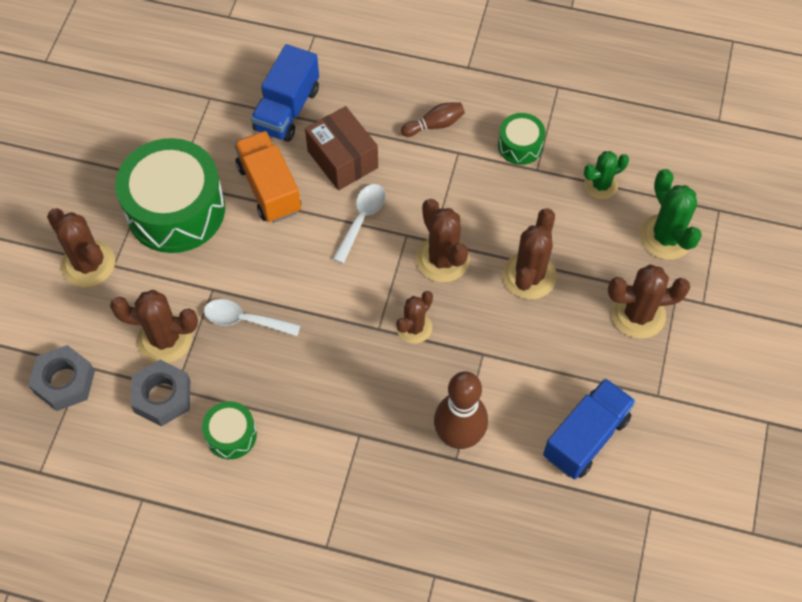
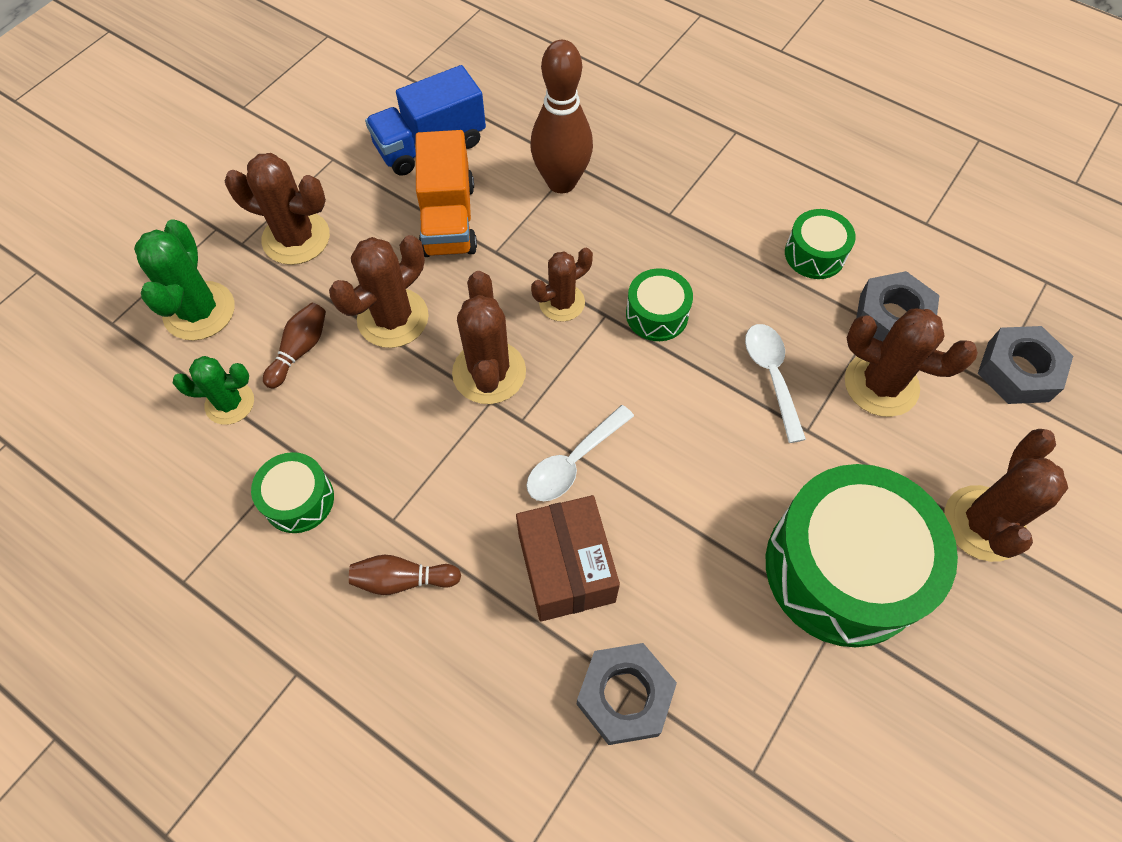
camera: 160 degrees left, 0 degrees up
brown cactus [47,209,115,287] -> brown cactus turned 45 degrees clockwise [944,429,1068,562]
white spoon [204,299,301,336] -> white spoon turned 135 degrees counterclockwise [745,324,806,443]
orange truck [234,131,301,223] -> orange truck moved to [416,130,477,257]
blue truck [251,44,319,142] -> grey nut [577,643,677,745]
none -> brown bowling pin [263,303,326,389]
none -> green drum [626,268,693,341]

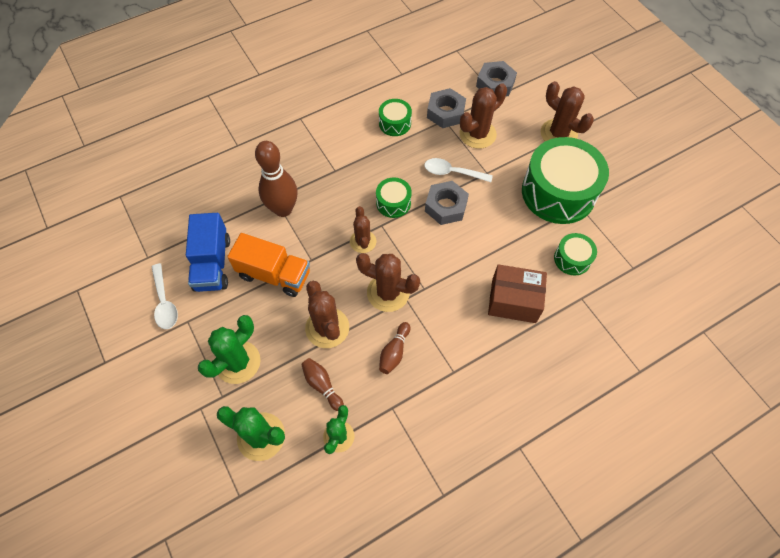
camera: 65 degrees left, 0 degrees up
brown cactus [225,153,330,265] -> green cactus [198,315,260,384]
green drum [251,452,334,533] -> green drum moved to [554,233,597,276]
brown bowling pin [349,555,461,595] -> brown bowling pin moved to [379,322,411,374]
white spoon [527,405,634,501] -> white spoon moved to [152,263,178,329]
grey nut [577,643,677,745] -> grey nut moved to [425,181,469,225]

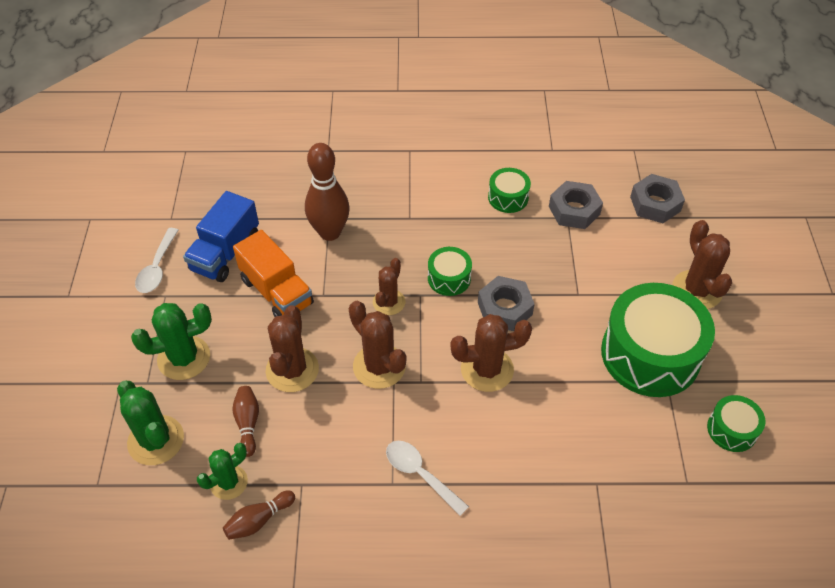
camera: 30 degrees right, 10 degrees down
brown bowling pin [379,322,411,374] -> brown bowling pin moved to [223,490,295,540]
white spoon [424,158,493,182] -> white spoon moved to [386,441,469,516]
brown cactus [459,83,507,149] -> brown cactus moved to [450,314,532,392]
brown box [488,264,547,323] -> none
green drum [554,233,597,276] -> green drum moved to [707,395,765,452]

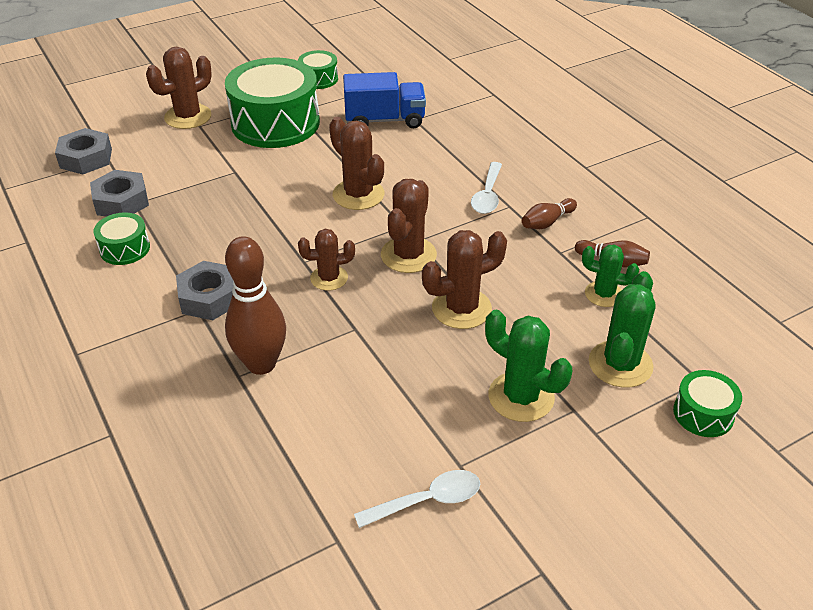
camera: 120 degrees left, 10 degrees down
blue truck [183,191,259,282] -> blue truck moved to [343,72,426,128]
brown bowling pin [232,386,259,457] -> brown bowling pin moved to [522,198,577,229]
orange truck [233,230,314,317] -> none
green drum [428,247,472,296] -> green drum moved to [673,370,742,437]
grey nut [478,276,535,331] -> grey nut moved to [176,261,234,320]

